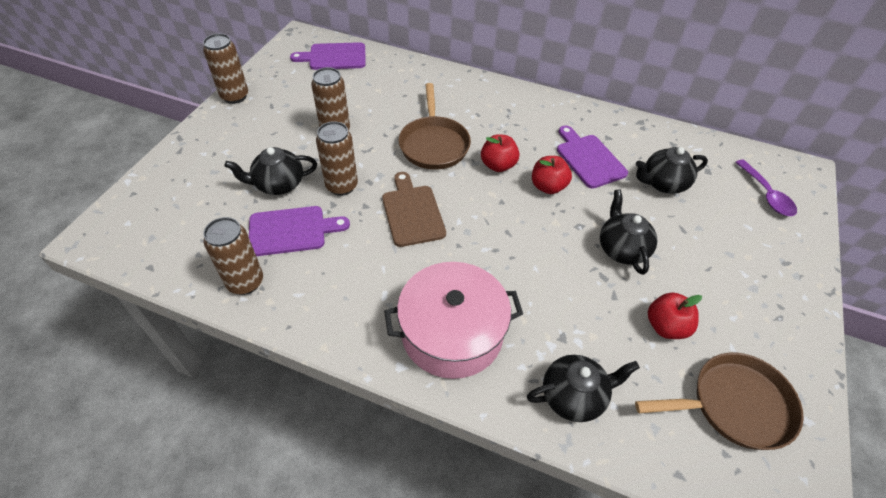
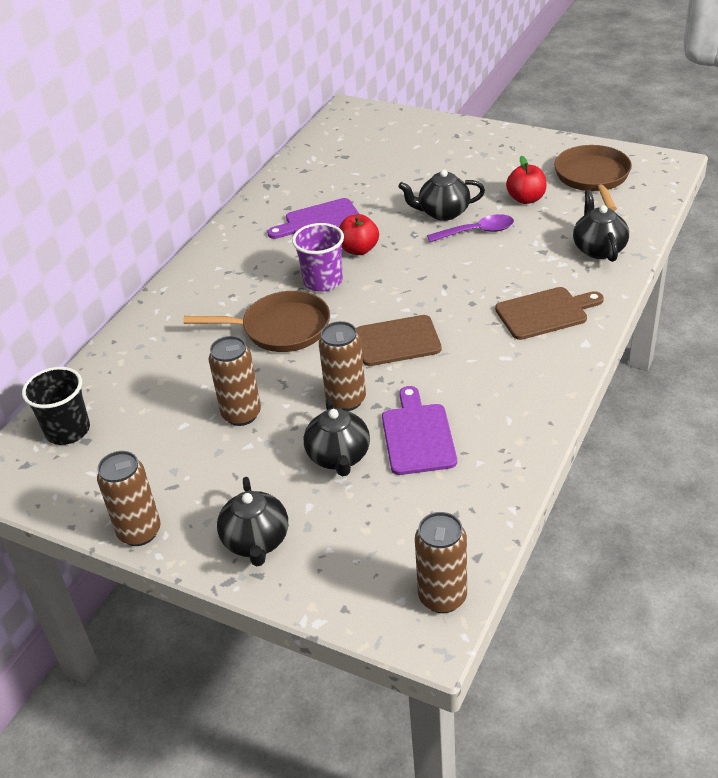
camera: 80 degrees left, 10 degrees down
brown can [203,217,263,295] -> brown can moved to [415,512,467,613]
purple cutting board [290,42,366,70] -> black cup [22,367,90,445]
pink pot [384,262,523,379] -> brown cutting board [495,287,604,340]
red apple [481,134,519,172] -> purple cup [292,223,344,292]
black teapot [636,147,708,194] -> black teapot moved to [217,477,288,566]
purple spoon [735,160,797,216] -> purple spoon moved to [427,214,514,242]

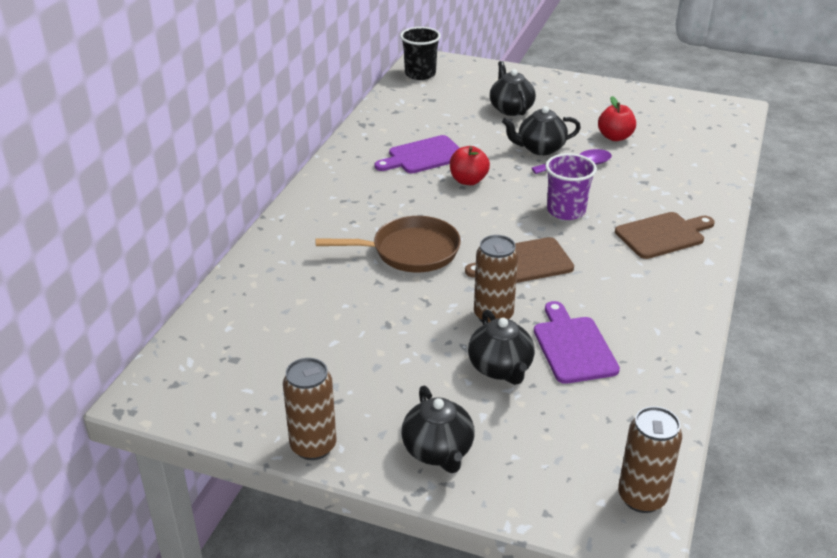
camera: 10 degrees left, 5 degrees down
black cup [22,367,90,445] -> black cup moved to [400,27,441,80]
brown can [209,336,261,426] -> none
purple cup [292,223,344,292] -> purple cup moved to [545,153,597,220]
brown pan [554,145,632,211] -> none
black teapot [573,190,629,262] -> black teapot moved to [490,61,536,116]

